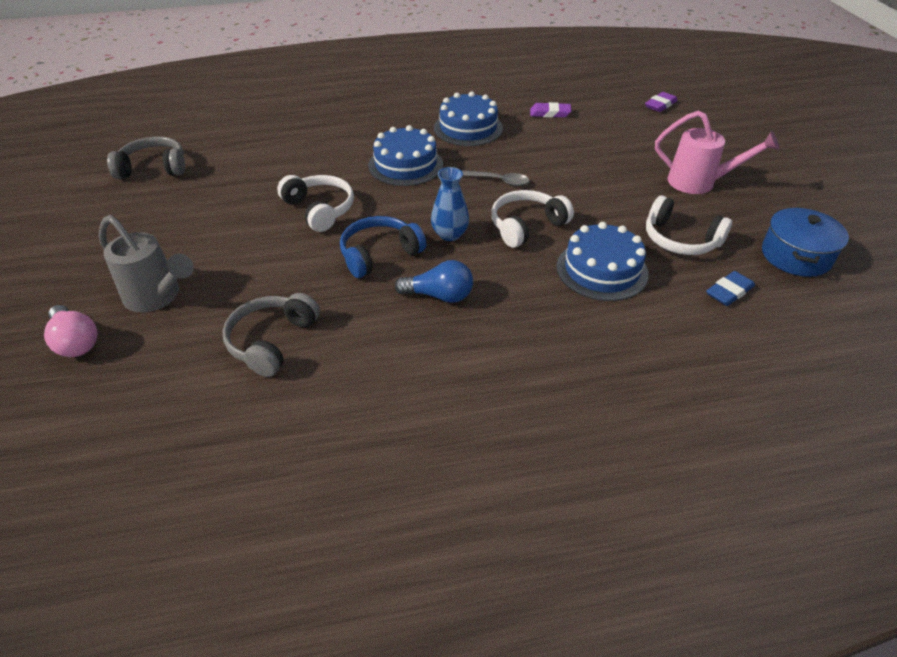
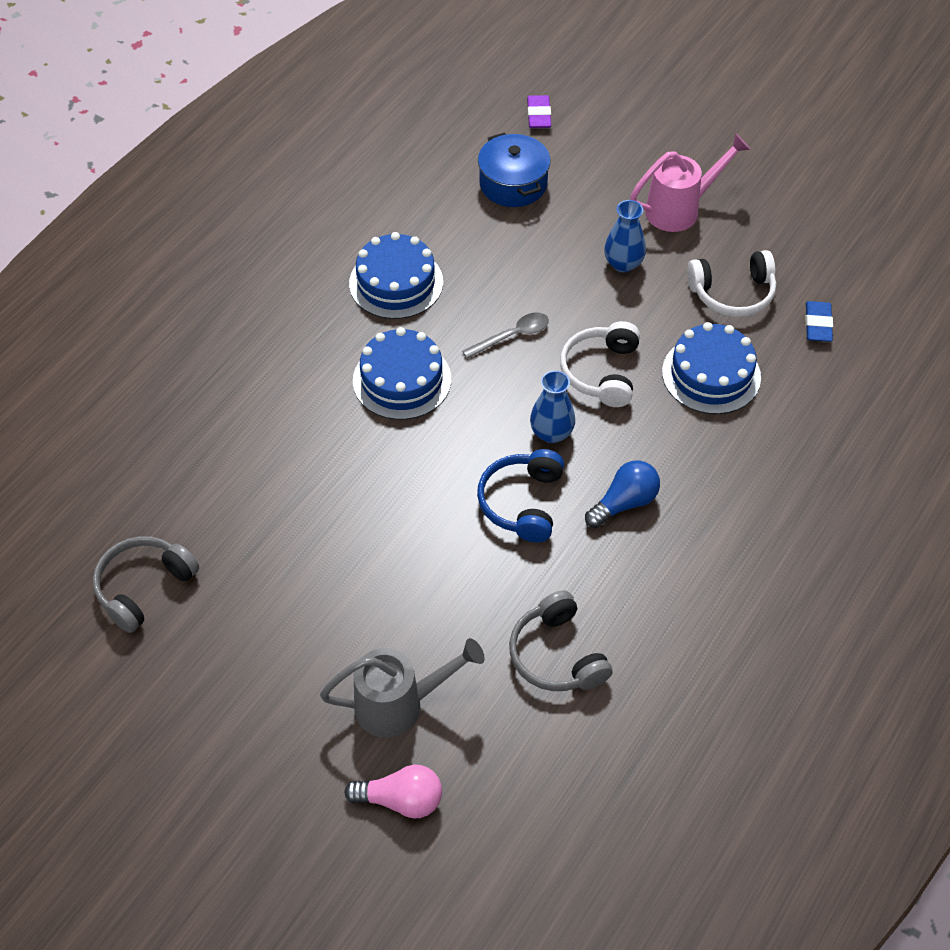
camera: 45 degrees left, 10 degrees up
white headphones [277,175,354,232] -> none
purple eraser [530,102,571,118] -> none
blue pot [762,207,849,277] -> blue pot moved to [478,133,551,207]
none -> blue vase [604,200,646,272]

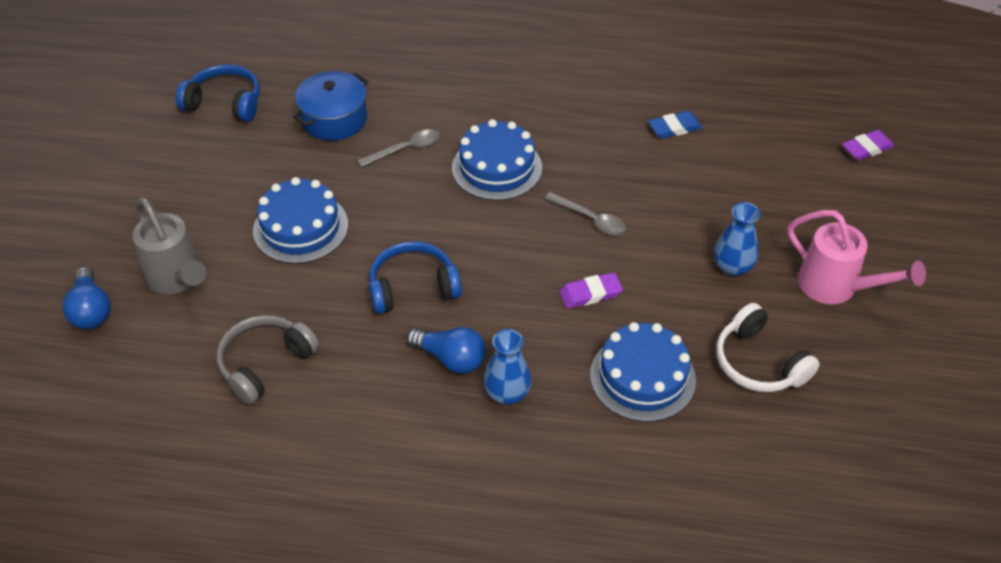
camera: 65 degrees right, 5 degrees down
grey headphones [93,536,199,633] -> blue headphones [176,64,260,122]
pink light bulb [344,765,442,818] -> blue light bulb [63,267,111,329]
blue cake [349,232,443,319] -> blue cake moved to [253,177,348,264]
blue pot [478,133,551,207] -> blue pot moved to [293,71,369,141]
blue vase [530,370,575,443] -> blue vase moved to [484,329,532,405]
white headphones [560,321,640,407] -> purple eraser [559,272,623,309]
blue eraser [805,301,833,342] -> blue eraser moved to [648,111,703,139]
none -> grey spoon [357,129,440,167]

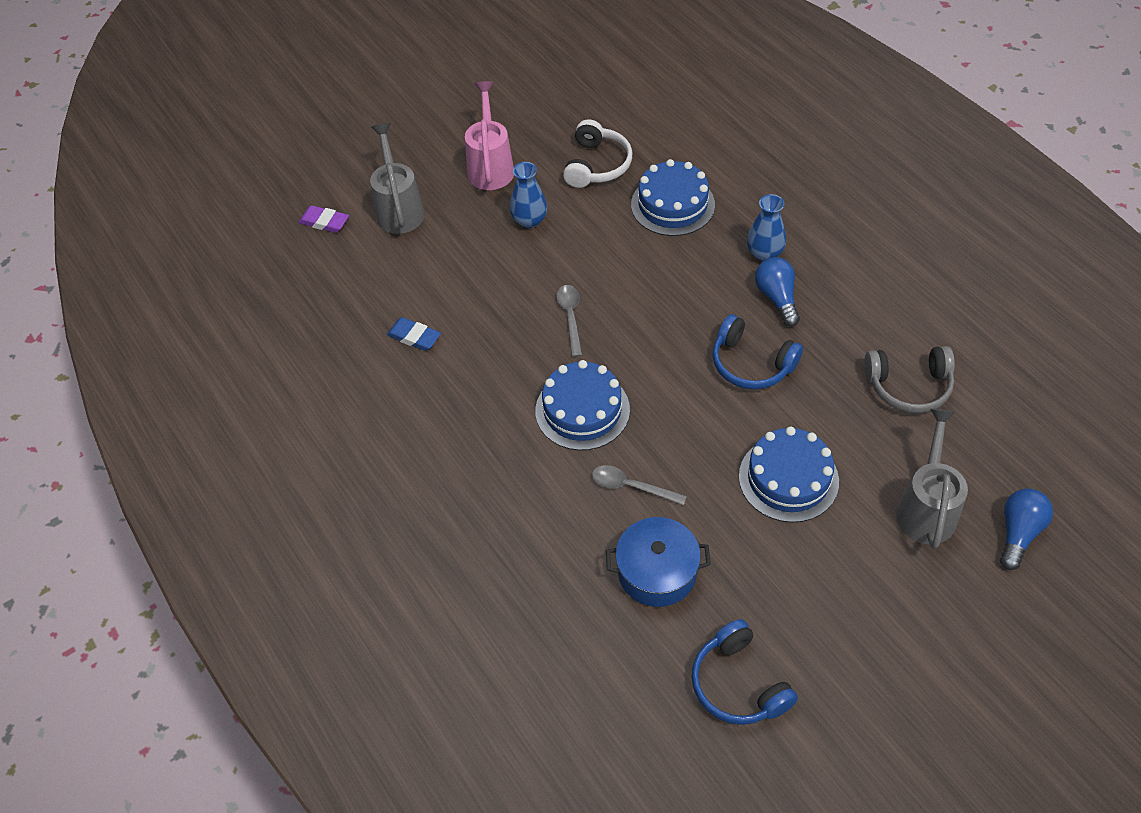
camera: 130 degrees left, 5 degrees up
purple eraser [559,272,623,309] -> none
none -> grey watering can [370,123,425,234]

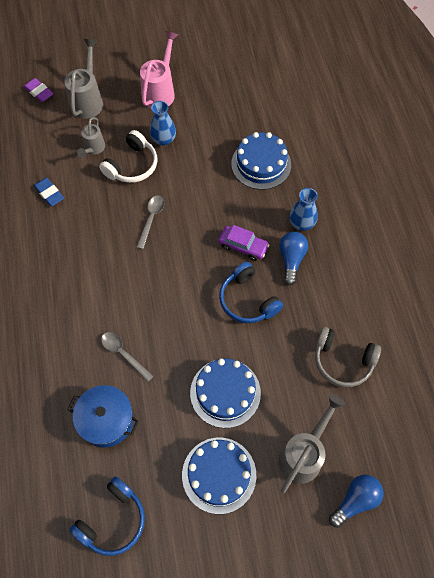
camera: 20 degrees right, 10 degrees up
blue cake [535,360,630,450] -> blue cake moved to [182,438,256,514]
white headphones [563,119,632,188] -> white headphones moved to [99,130,157,183]
blue headphones [692,619,798,725] -> blue headphones turned 135 degrees counterclockwise [69,476,145,556]
none -> grey watering can [77,117,105,157]
none -> purple car [219,225,270,261]

